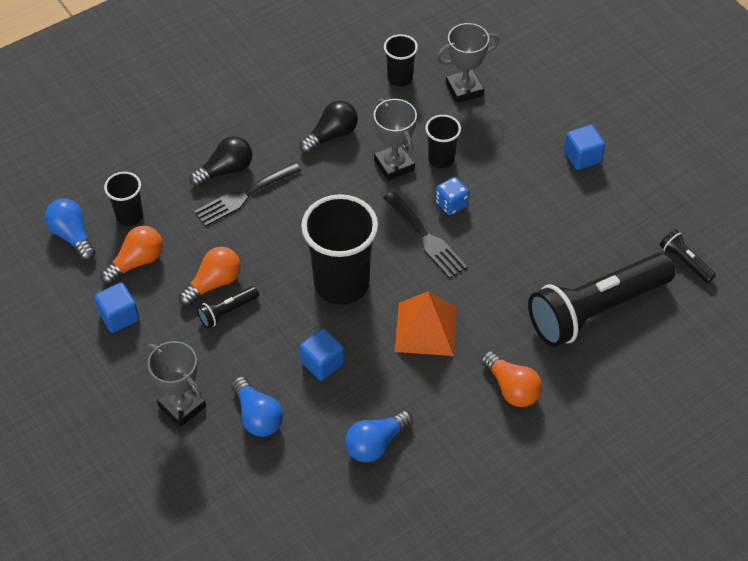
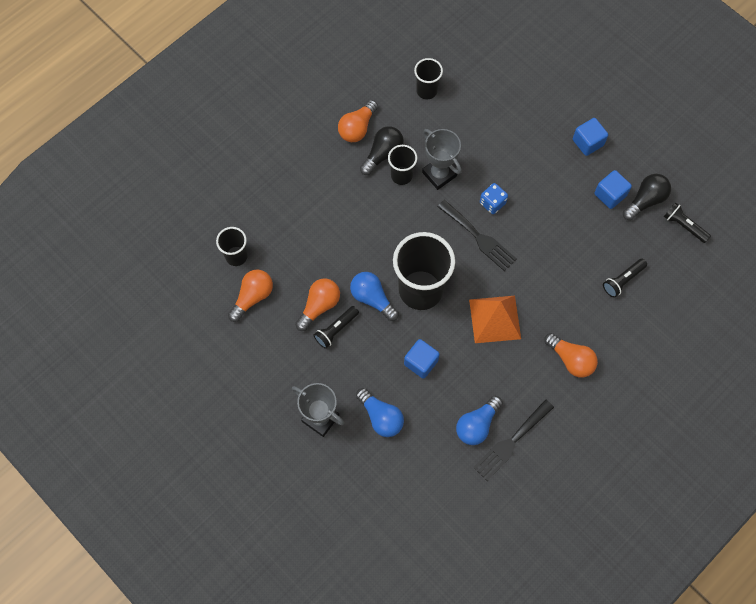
camera: 10 degrees left, 15 degrees up
blue light bulb [45,199,96,261] -> blue light bulb moved to [350,272,399,321]
blue cube [94,282,139,333] -> blue cube moved to [594,170,632,209]
black light bulb [189,136,253,187] -> black light bulb moved to [623,174,671,220]
black fork [194,162,301,227] -> black fork moved to [473,399,554,481]
black cup [425,115,461,168] -> black cup moved to [388,145,417,185]
grey trophy [436,23,499,103] -> none
black flashlight [528,253,675,347] -> black flashlight [603,259,647,298], size x0.42
none -> orange light bulb [338,100,378,142]

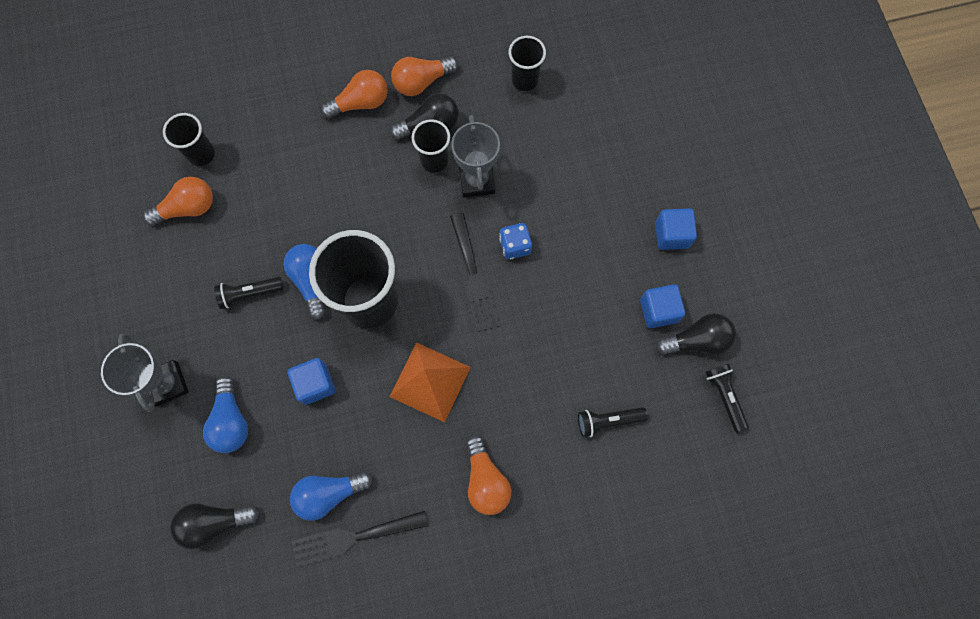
camera: 30 degrees right, 5 degrees up
orange light bulb [295,278,340,331] -> orange light bulb moved to [321,70,388,119]
none -> black light bulb [170,503,260,549]

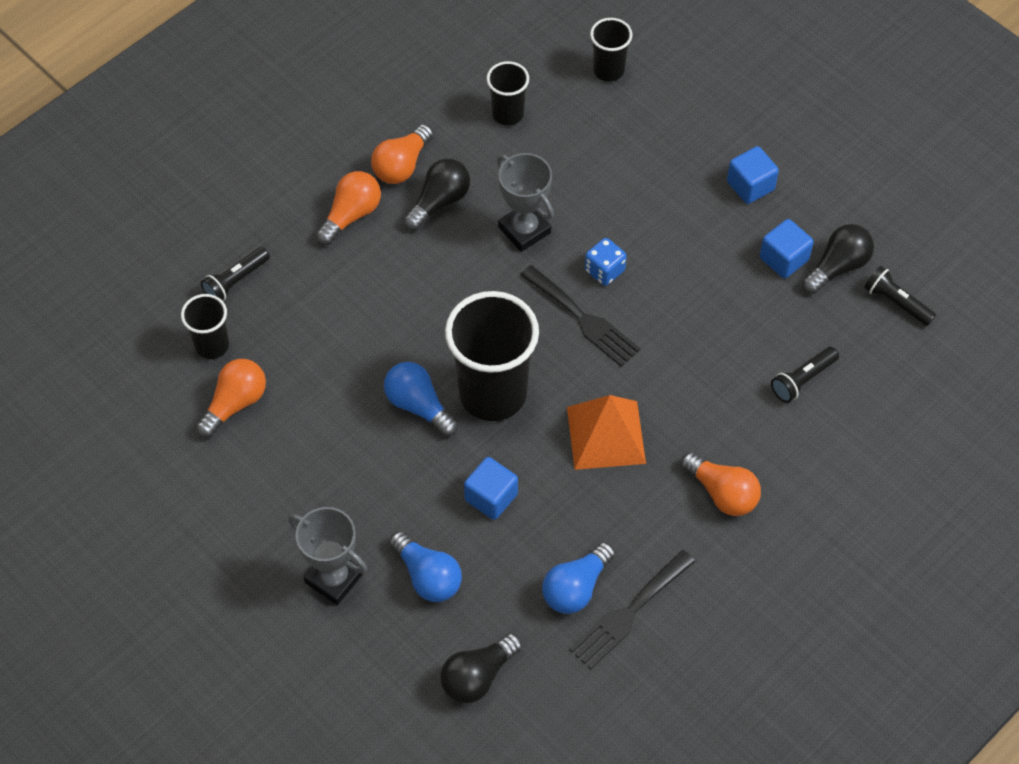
camera: 30 degrees left, 15 degrees down
black flashlight [214,277,284,309] -> black flashlight moved to [201,247,270,301]
black cup [412,119,450,172] -> black cup moved to [590,18,632,82]

